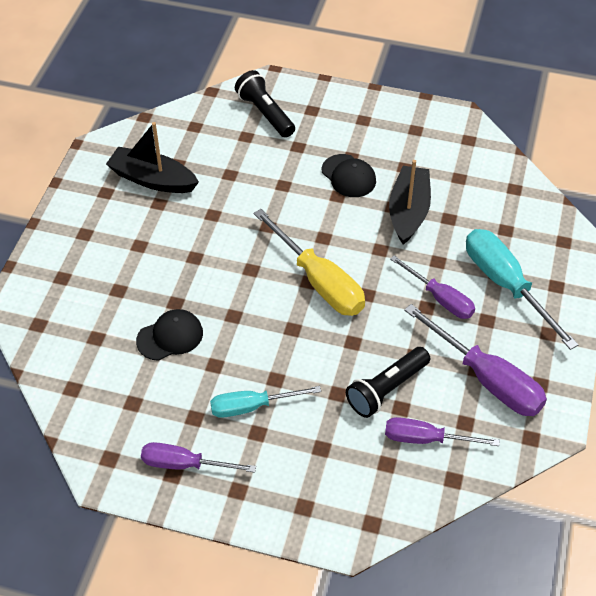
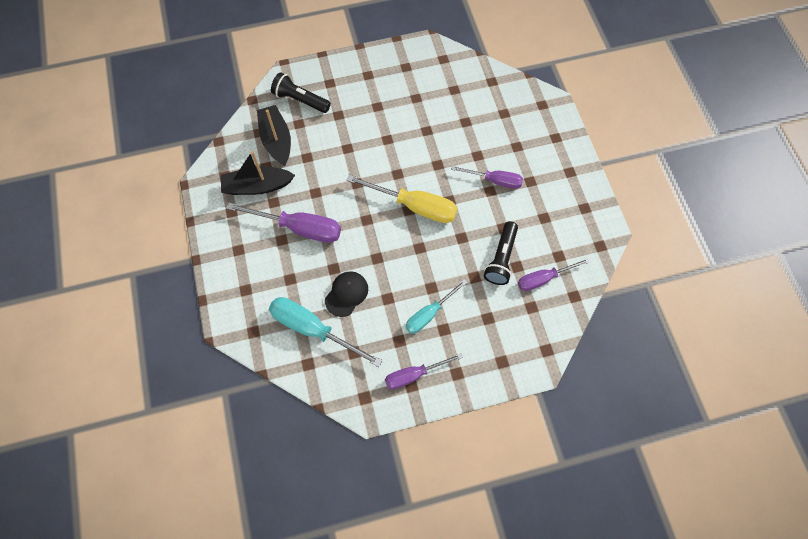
camera: 30 degrees left, 15 degrees up
black cap [321,154,376,197] -> none
black boat [389,160,431,245] -> black boat moved to [257,105,291,166]
purple screwdriver [404,304,547,416] -> purple screwdriver moved to [226,202,341,243]
turquoise screwdriver [466,229,579,350] -> turquoise screwdriver moved to [269,297,382,367]

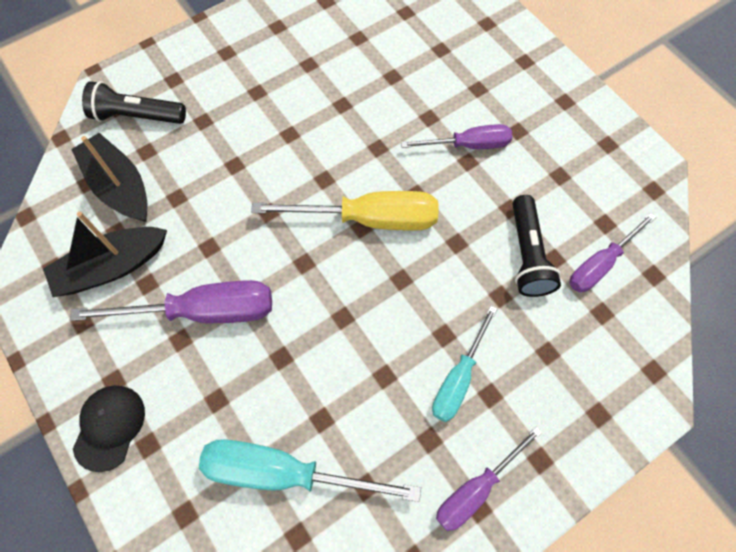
camera: 20 degrees left, 0 degrees up
black cap [325,271,368,317] -> black cap moved to [73,385,145,472]

